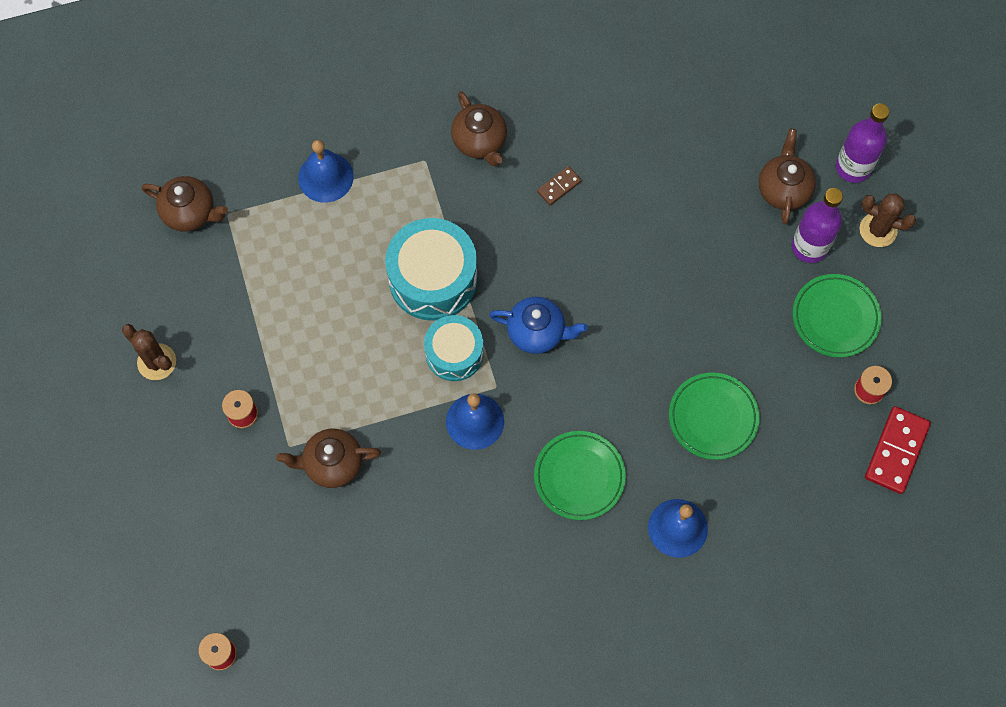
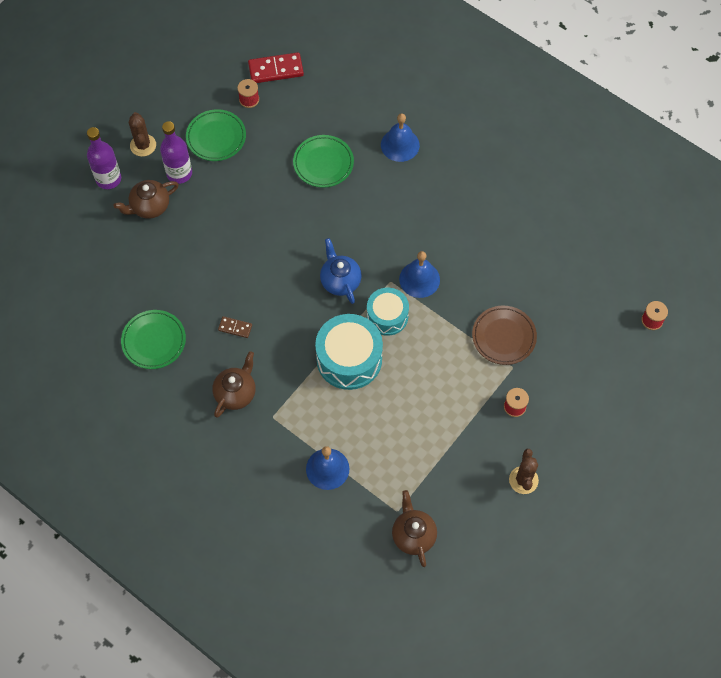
camera: 125 degrees left, 5 degrees down
brown teapot [276,429,381,488] -> brown plate [472,306,537,365]
green plate [534,431,626,520] -> green plate moved to [121,310,186,369]

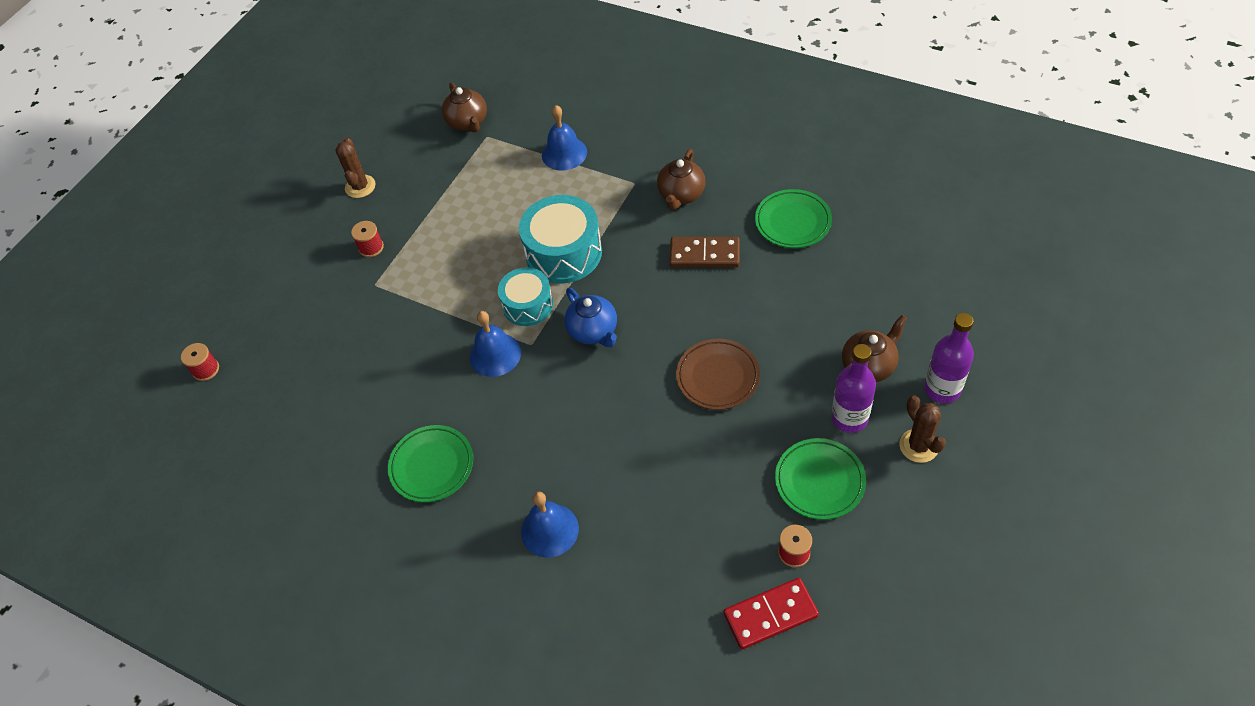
camera: 175 degrees right, 10 degrees down
brown domino [218,316,252,338] -> brown domino [669,237,740,268], size x1.83
green plate [293,135,354,188] -> green plate moved to [388,425,473,502]
brown plate [472,306,537,365] -> brown plate moved to [676,339,760,410]

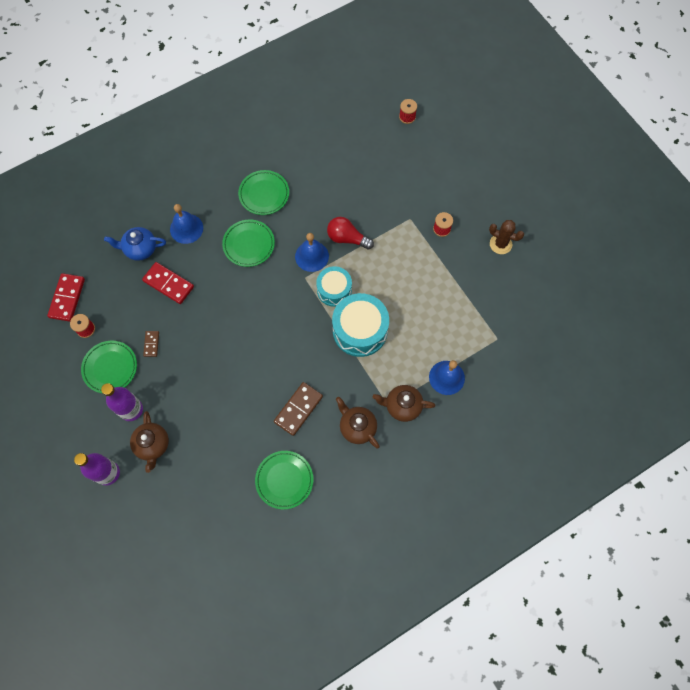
camera: 115 degrees right, 15 degrees up
brown teapot [442,82,487,133] -> brown teapot moved to [372,385,435,422]
blue teapot [564,288,617,347] -> blue teapot moved to [104,227,166,261]
brown plate [676,339,760,410] -> none
brown cactus [899,395,946,463] -> none
none -> red domino [142,262,194,304]
none -> brown domino [143,331,159,357]
none -> green plate [222,219,275,267]
none -> red light bulb [327,217,374,250]

